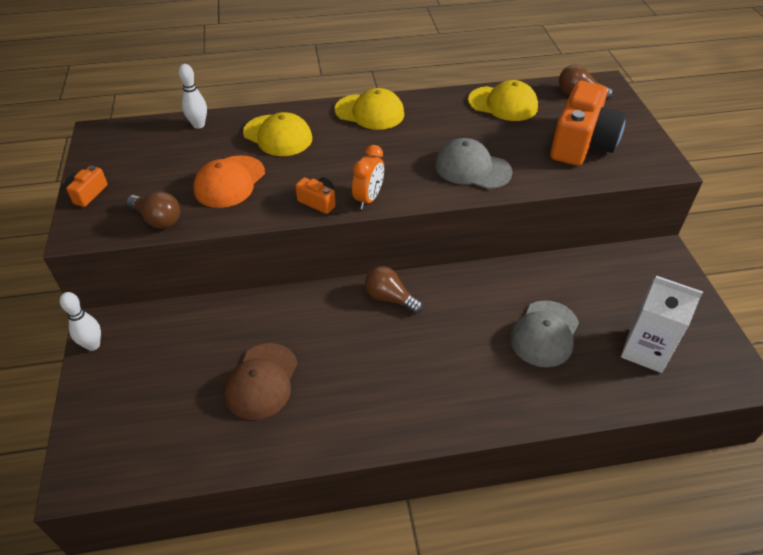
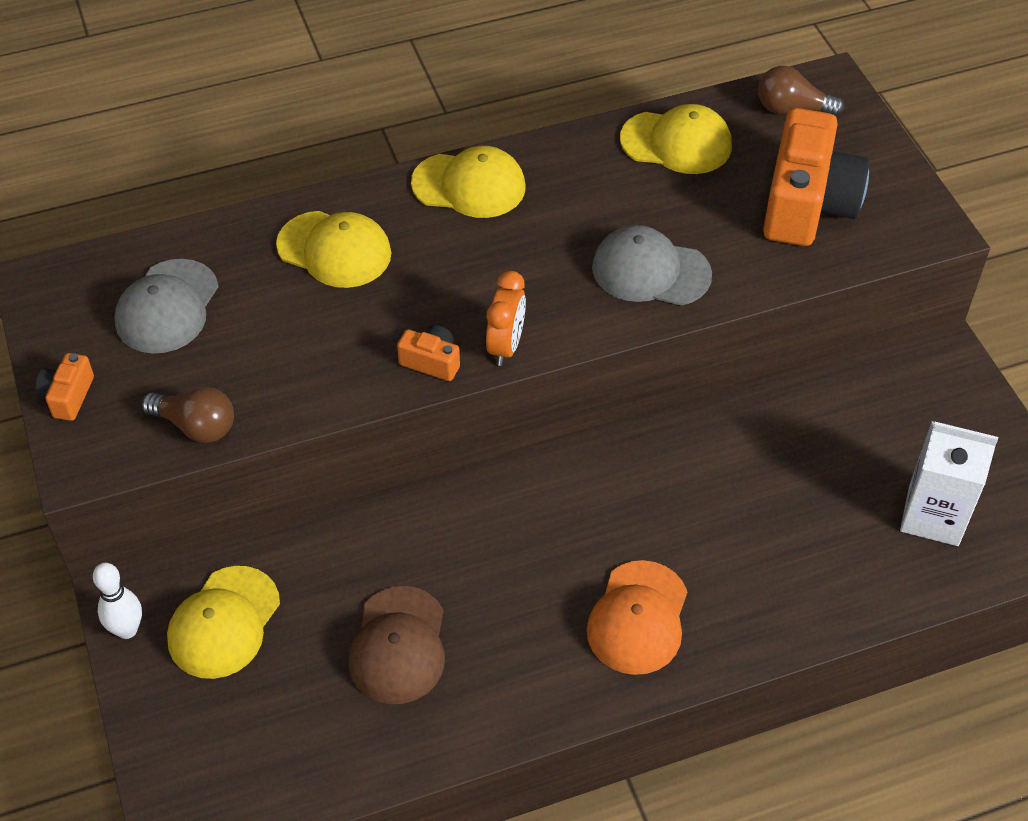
camera: 10 degrees left, 5 degrees up
white bowling pin [178,64,207,129] -> none
orange cap [194,155,265,208] -> orange cap moved to [587,560,688,675]
brown light bulb [365,266,423,314] -> none
grey cap [510,300,579,367] -> grey cap moved to [115,259,219,354]
none -> yellow cap [167,566,280,679]

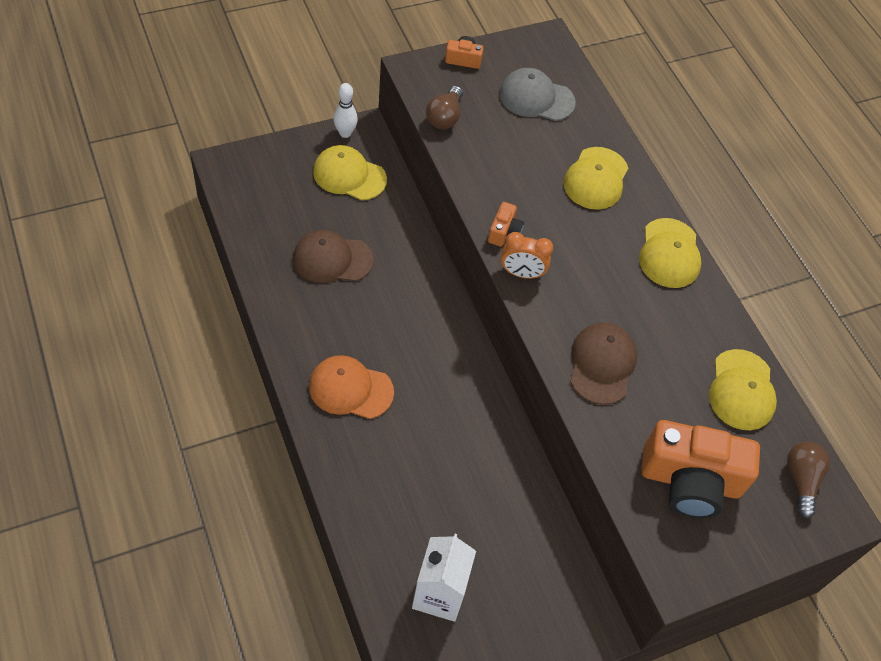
camera: 80 degrees right, 5 degrees up
grey cap [592,225,712,306] -> brown cap [570,323,637,405]

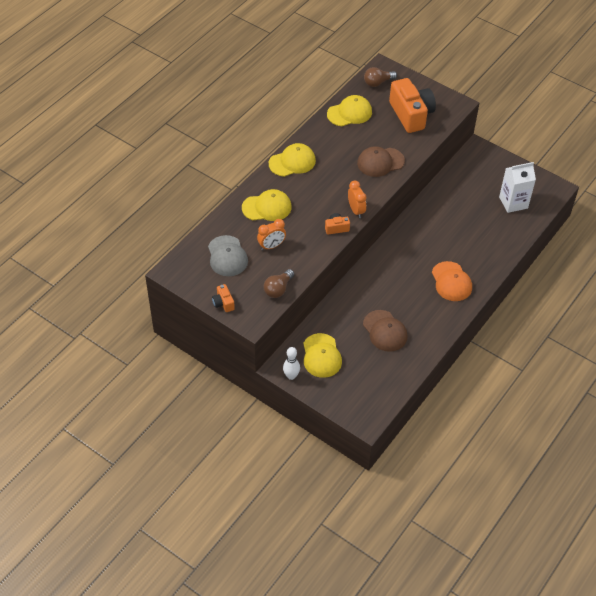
camera: 115 degrees left, 5 degrees down
brown light bulb [426,86,463,130] -> brown light bulb turned 135 degrees clockwise [264,269,294,298]
none -> orange clock [257,219,286,250]

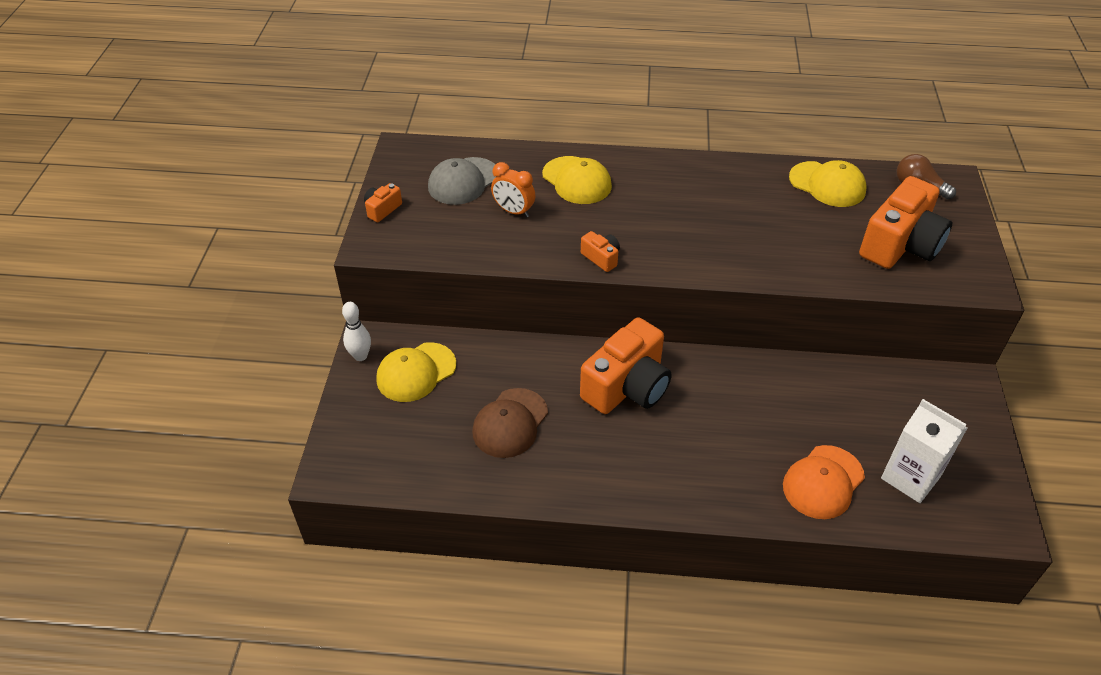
camera: 60 degrees right, 5 degrees down
brown light bulb [264,269,294,298] -> none
yellow cap [269,143,316,177] -> none
orange clock [348,180,366,218] -> none
brown cap [357,146,405,177] -> none
orange cap [432,261,472,301] -> orange cap moved to [783,445,865,519]
none -> orange camera [580,317,672,414]

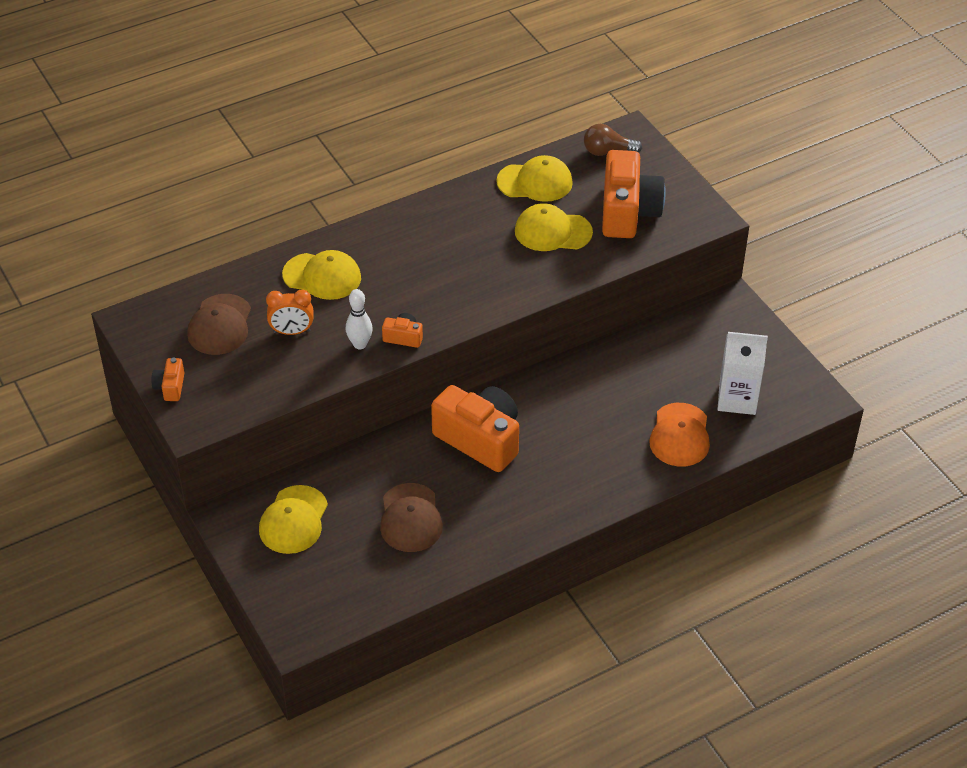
camera: 35 degrees left, 0 degrees up
white bowling pin [342,302,371,361] -> white bowling pin moved to [346,289,373,349]
grey cap [428,157,496,205] -> brown cap [187,294,251,355]
orange camera [580,317,672,414] -> orange camera turned 60 degrees counterclockwise [431,385,519,472]
none -> yellow cap [515,203,593,251]

